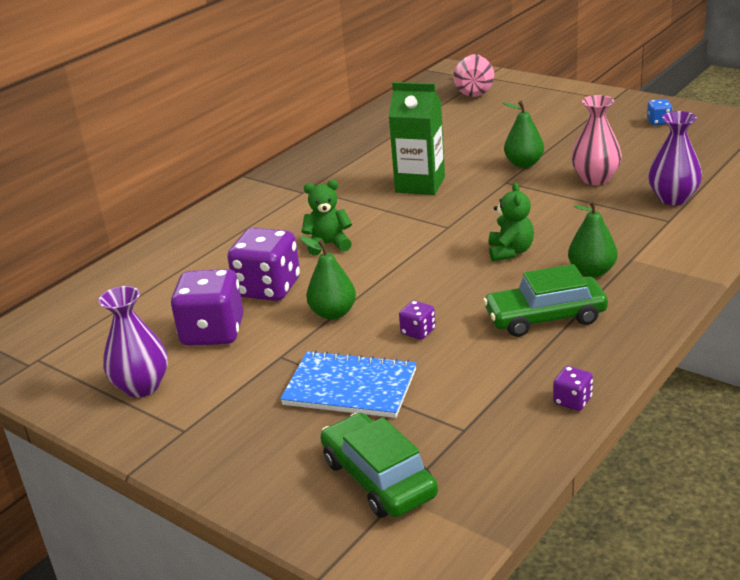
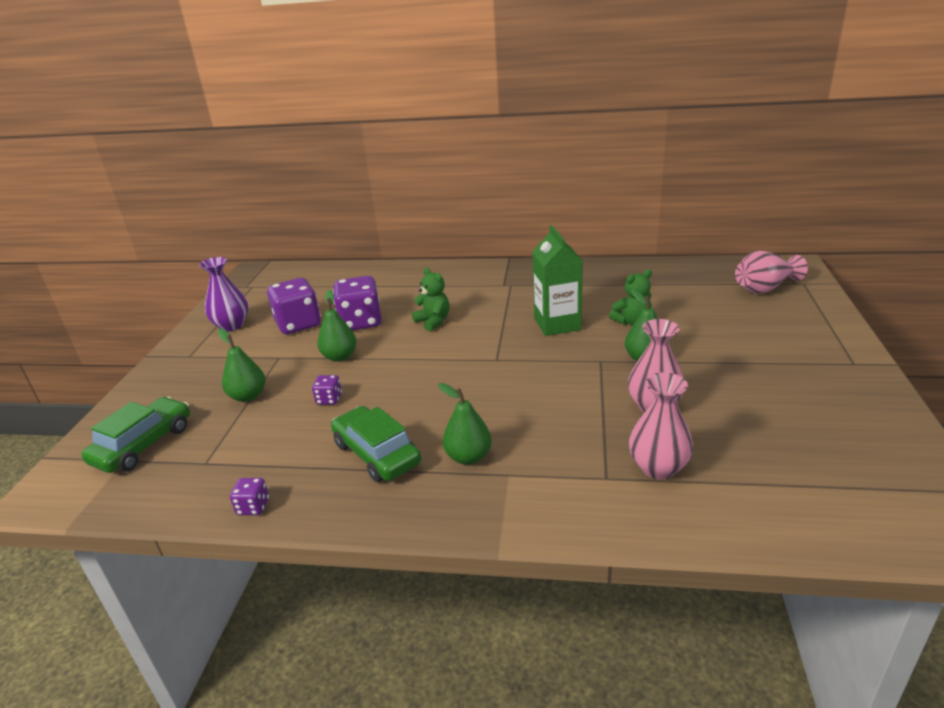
camera: 60 degrees right, 0 degrees up
blue notebook [280,350,417,418] -> green pear [218,329,265,402]
green teddy bear [489,183,534,261] -> green teddy bear moved to [609,269,652,325]
blue dice [647,99,672,125] -> none
purple vase [648,111,702,205] -> pink vase [629,372,693,480]

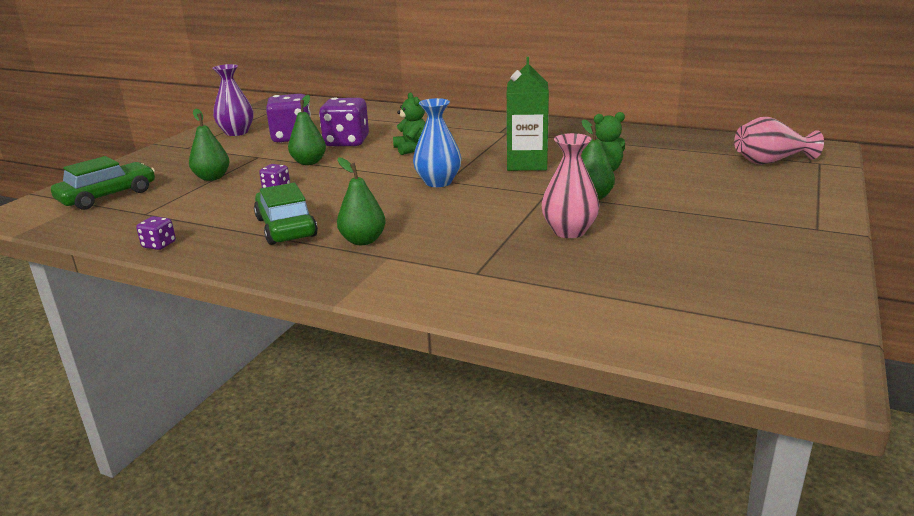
camera: 15 degrees right, 5 degrees down
pink vase [629,372,693,480] -> none
none -> blue vase [413,98,461,187]

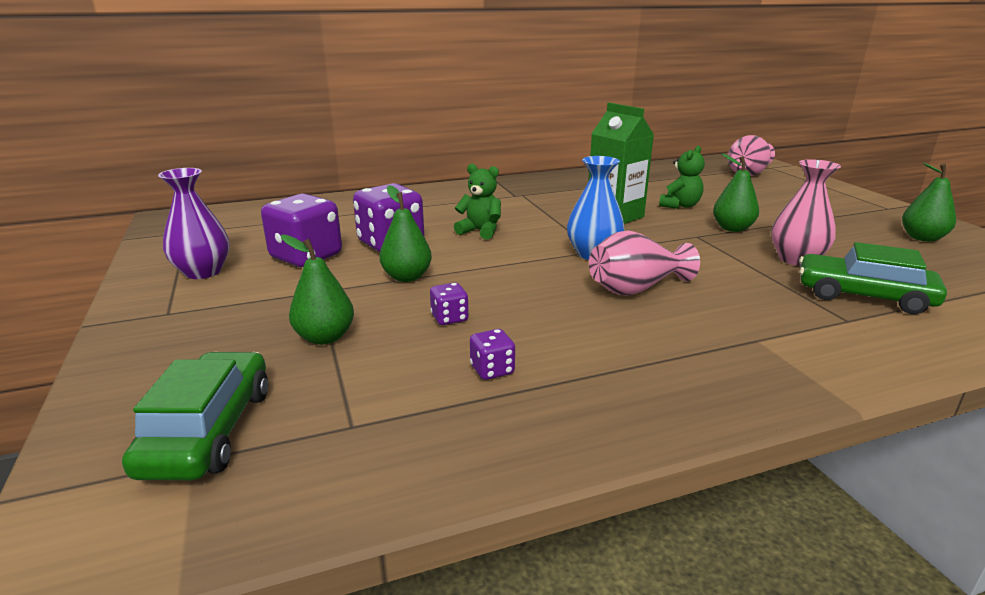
camera: 45 degrees left, 0 degrees up
purple dice [136,216,176,250] -> purple dice moved to [470,329,515,380]
green car [254,183,318,245] -> green car moved to [799,242,947,314]
green pear [337,157,386,245] -> green pear moved to [902,163,956,242]
none -> pink vase [589,230,700,296]

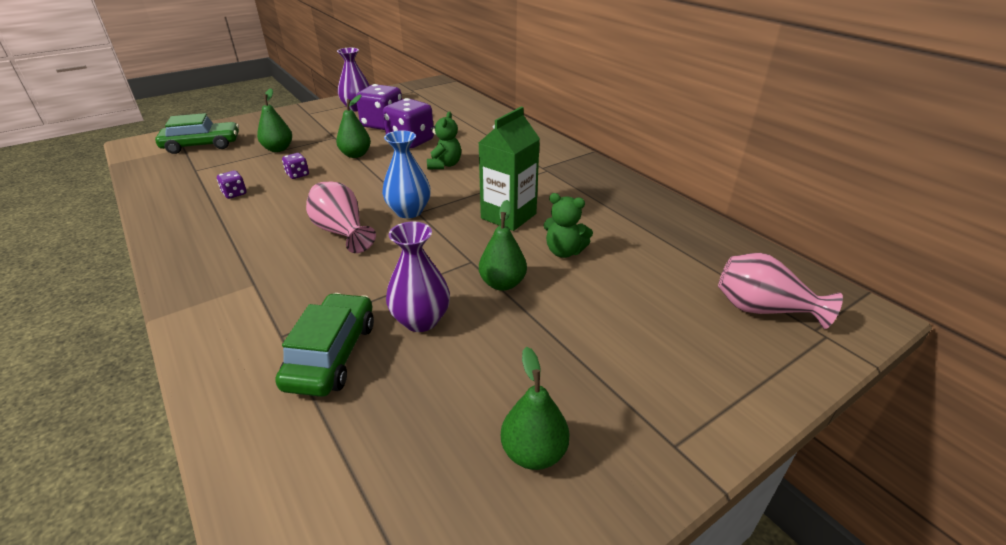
camera: 75 degrees right, 10 degrees up
pink vase [771,159,841,266] -> purple vase [386,221,450,332]

